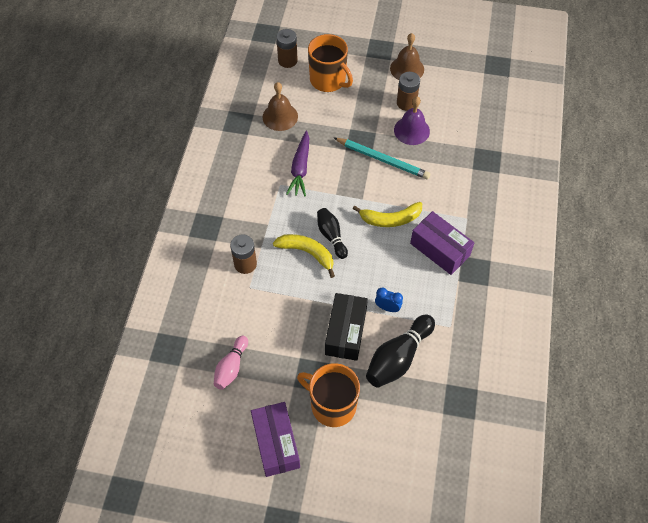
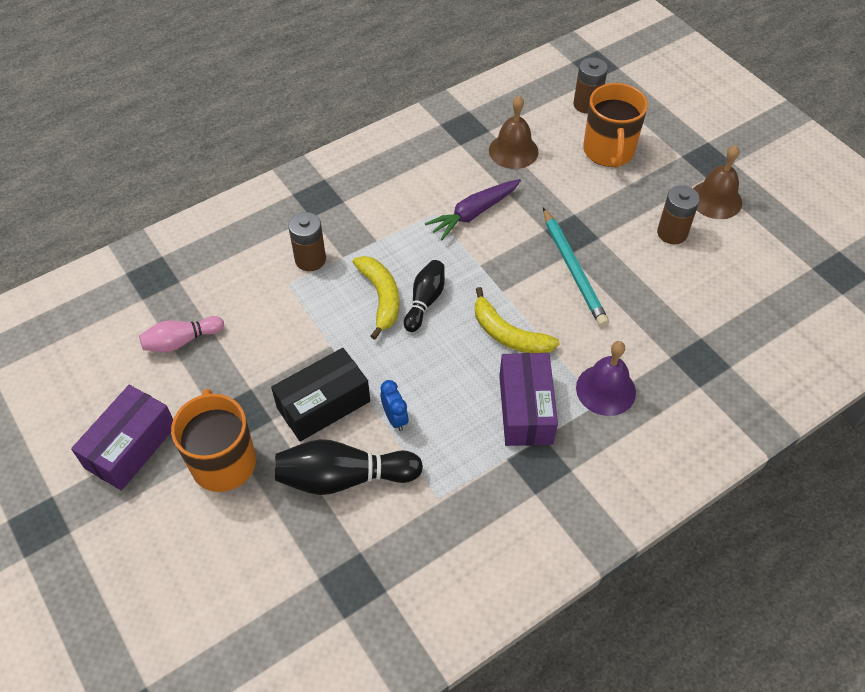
camera: 45 degrees right, 5 degrees down
purple bell [394,96,430,145] -> purple bell moved to [576,341,636,416]

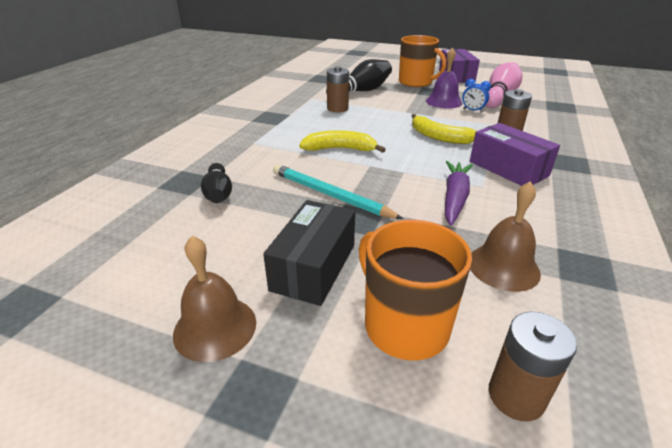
camera: 145 degrees right, 20 degrees down
pink bowling pin [139,316,224,352] -> pink bowling pin [485,62,522,108], size x1.59
black box [271,348,370,442] -> black box moved to [263,200,355,306]
blue clock [381,380,409,431] -> blue clock moved to [462,79,491,113]
black bowling pin [404,260,445,332] -> black bowling pin moved to [201,163,232,203]
purple box [499,353,558,446] -> purple box moved to [470,123,560,186]
purple bell [576,341,636,416] -> purple bell moved to [426,48,463,108]
brown battery [657,185,700,244] -> brown battery moved to [327,66,349,113]

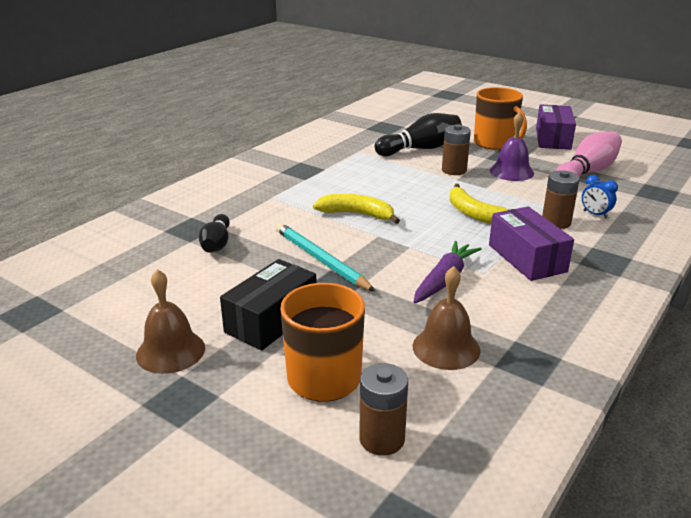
camera: 15 degrees right, 5 degrees down
brown battery [327,66,349,113] -> brown battery moved to [442,124,471,175]
blue clock [462,79,491,113] -> blue clock moved to [582,175,618,218]

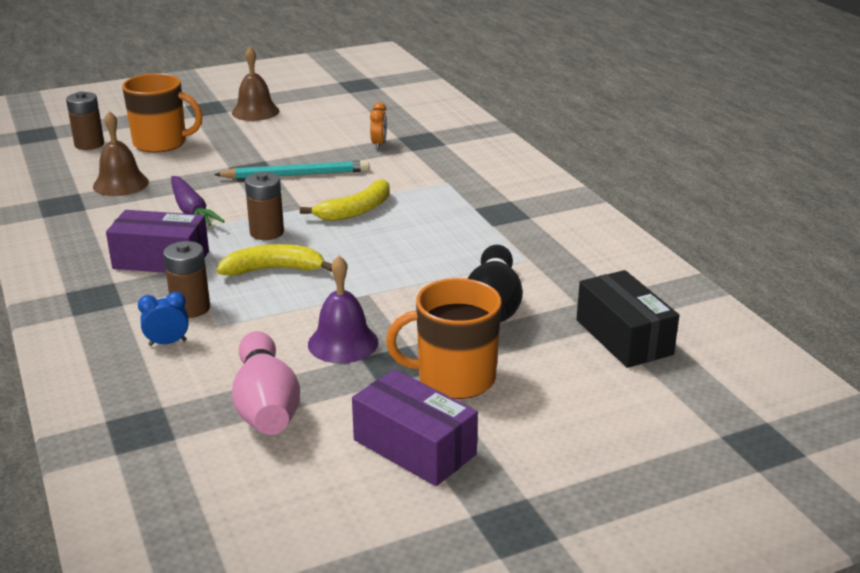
camera: 120 degrees right, 0 degrees up
black bowling pin [199,214,230,253] -> orange clock [370,103,387,149]
black box [220,259,316,351] -> black box moved to [577,270,680,368]
brown battery [442,124,471,175] -> brown battery moved to [245,172,284,240]

